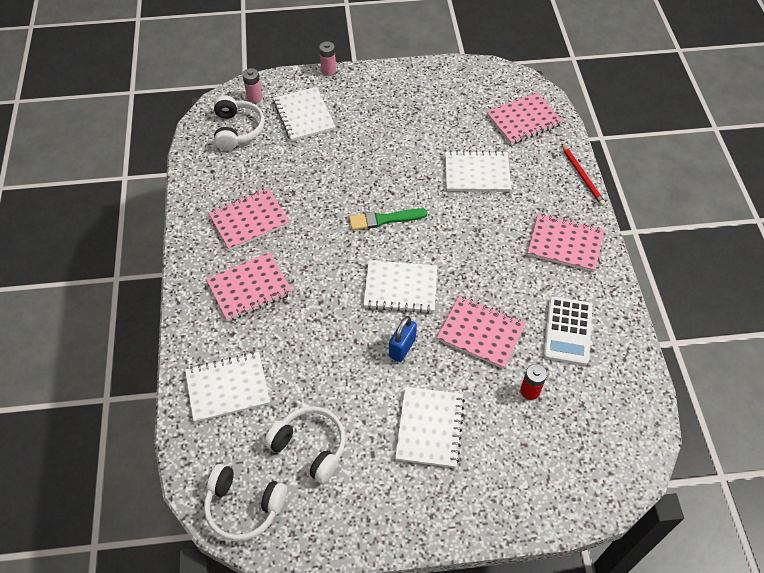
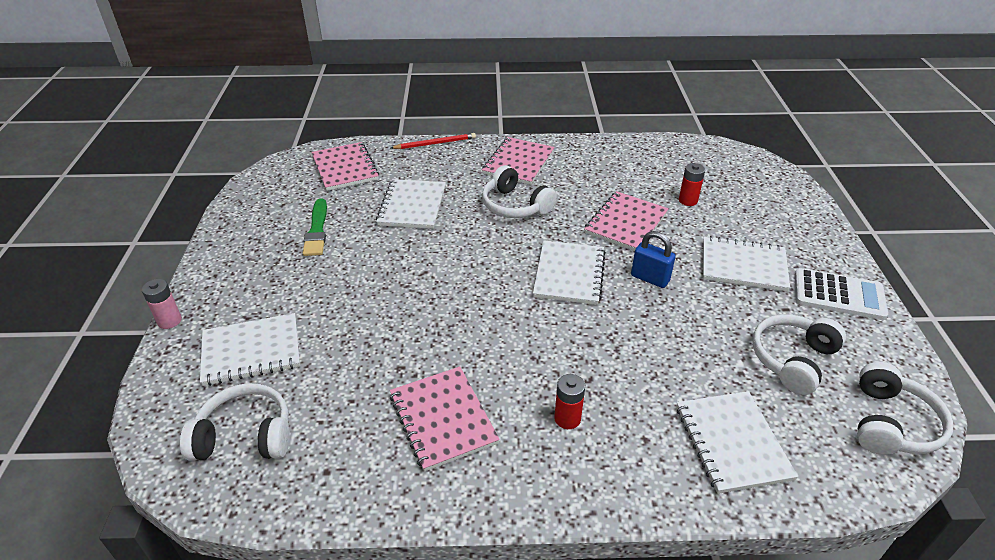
camera: 85 degrees left, 15 degrees down
pink notebook [206,252,292,322] -> red battery [554,374,585,429]
pink battery [243,68,262,103] -> none
green brush [349,208,428,230] -> green brush moved to [303,199,327,256]
white calculator [543,296,593,365] -> white calculator moved to [795,268,888,320]
none -> white headphones [482,165,557,218]

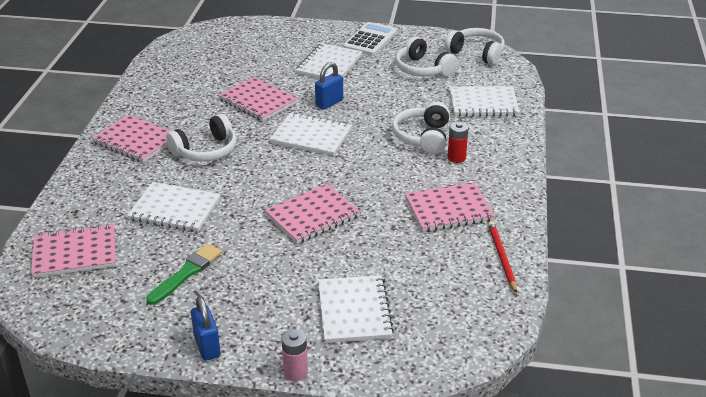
camera: 80 degrees left, 5 degrees down
white headphones [180,383,290,461] -> white headphones moved to [392,102,450,155]
green brush [303,199,327,256] -> green brush turned 60 degrees counterclockwise [146,244,222,305]
red pencil [391,133,476,149] -> red pencil moved to [488,221,517,293]
red battery [679,163,705,206] -> none
none -> blue padlock [191,296,221,361]
none -> pink notebook [265,184,360,244]

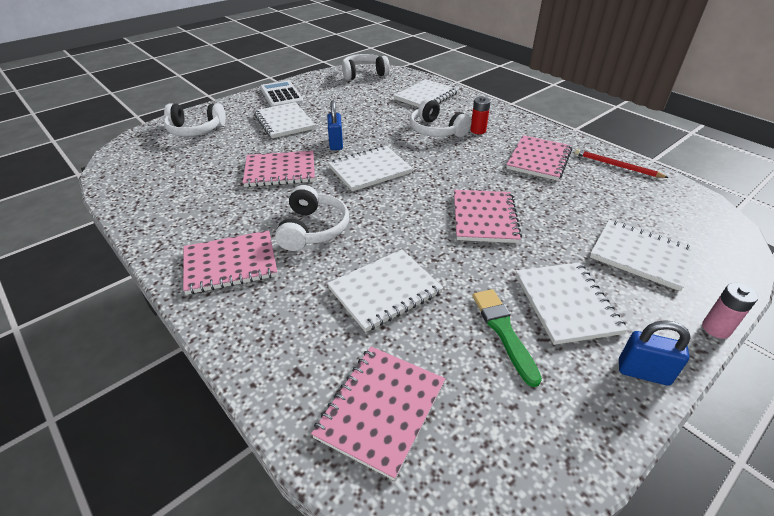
camera: 50 degrees left, 5 degrees up
white headphones [395,36,457,76] -> white headphones moved to [164,103,226,137]
none -> white notebook [516,262,628,345]

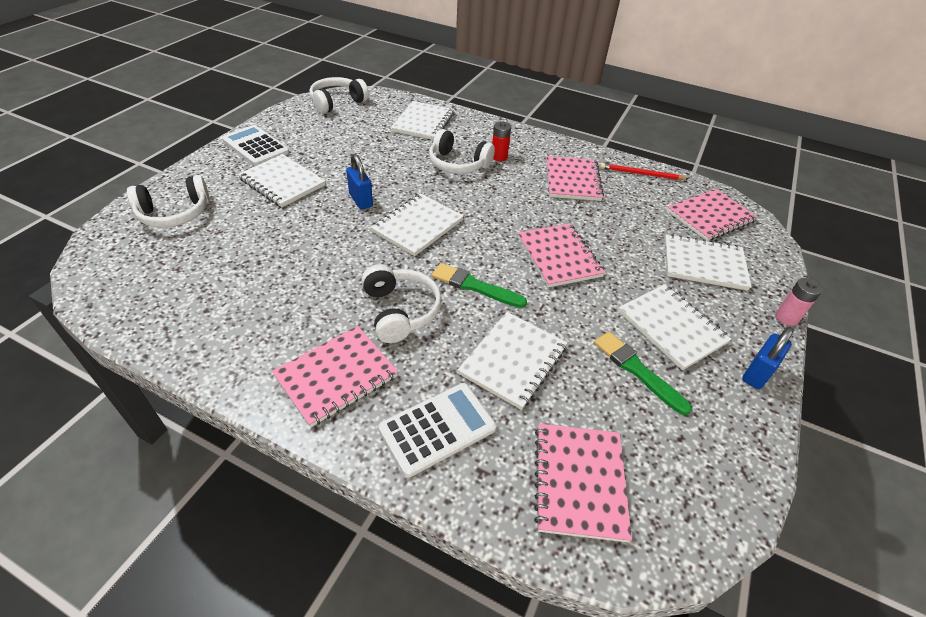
camera: 25 degrees left, 5 degrees up
pink notebook [243,151,315,187] -> pink notebook moved to [667,189,758,241]
blue padlock [619,320,691,386] -> blue padlock turned 45 degrees counterclockwise [742,327,794,389]
none -> white calculator [378,383,496,477]
none -> green brush [432,263,527,308]

